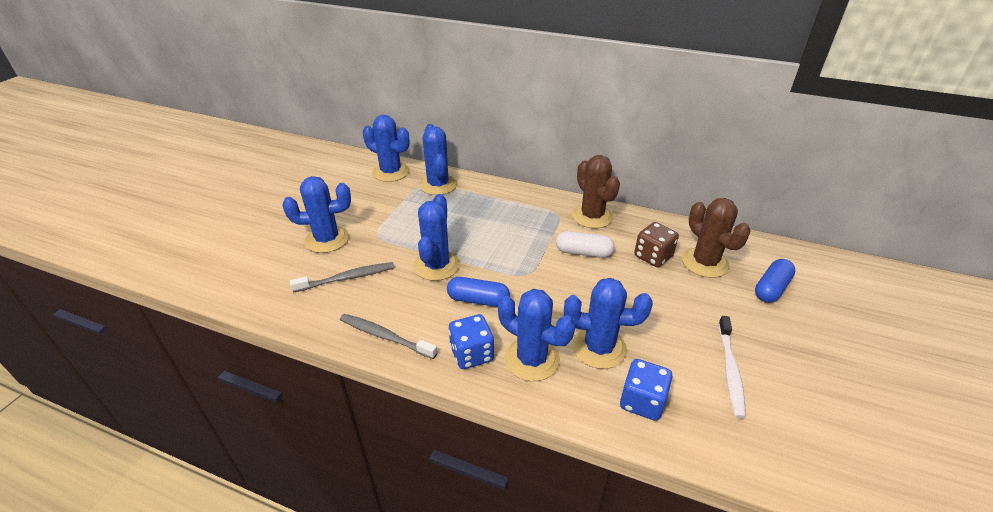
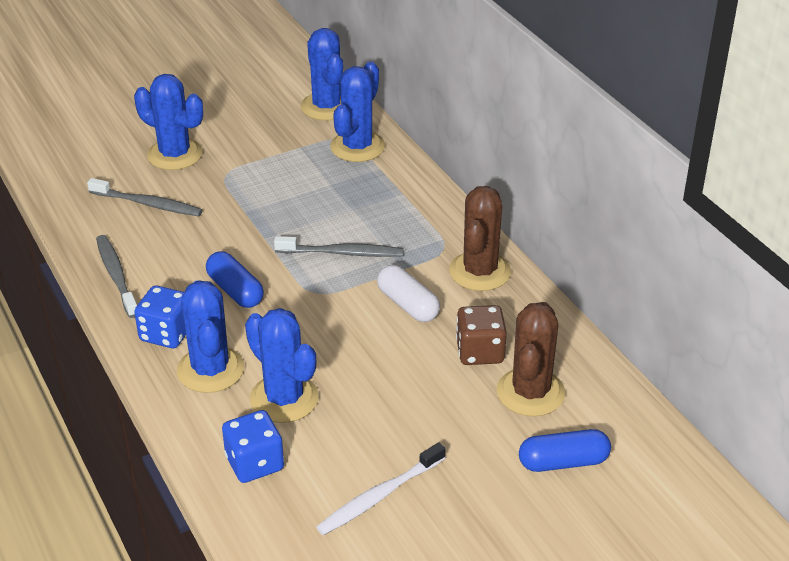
camera: 40 degrees right, 0 degrees up
blue cactus [414,194,460,281] -> none
none -> grey toothbrush [274,236,404,257]

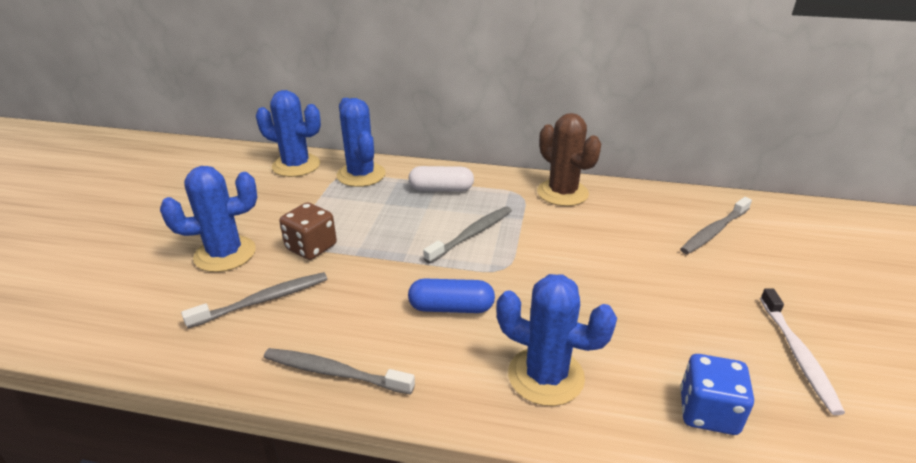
camera: 50 degrees left, 5 degrees down
blue dice [134,286,186,348] -> none
blue cactus [245,308,319,423] -> none
white capsule [377,265,440,322] -> white capsule moved to [408,166,474,192]
brown dice [456,305,507,365] -> brown dice moved to [280,202,337,260]
brown cactus [497,302,565,417] -> grey toothbrush [680,197,752,254]
blue capsule [519,429,611,472] -> none

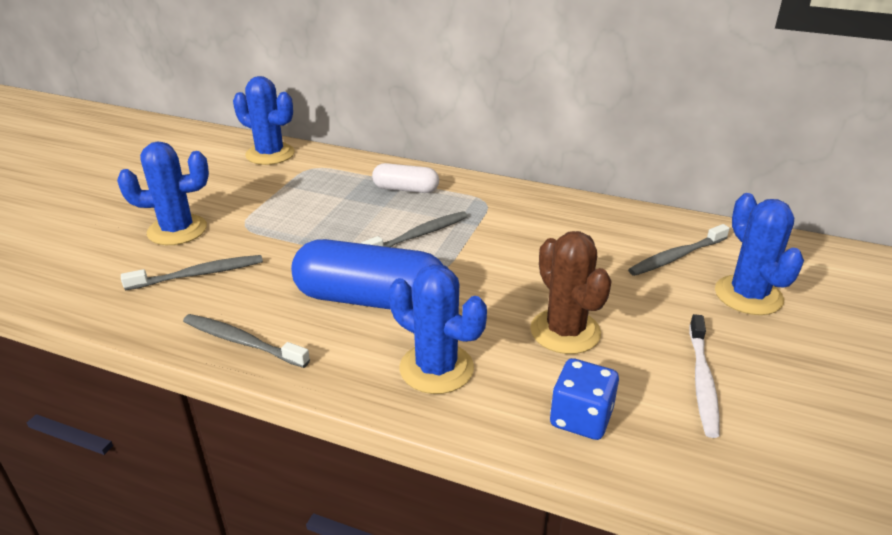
camera: 10 degrees right, 0 degrees up
brown dice [280,202,337,260] -> none
blue cactus [336,98,386,187] -> blue cactus moved to [715,193,804,315]
blue capsule [408,278,495,313] -> blue capsule [291,239,444,310], size x1.86
brown cactus [537,113,601,206] -> brown cactus moved to [530,231,612,354]

